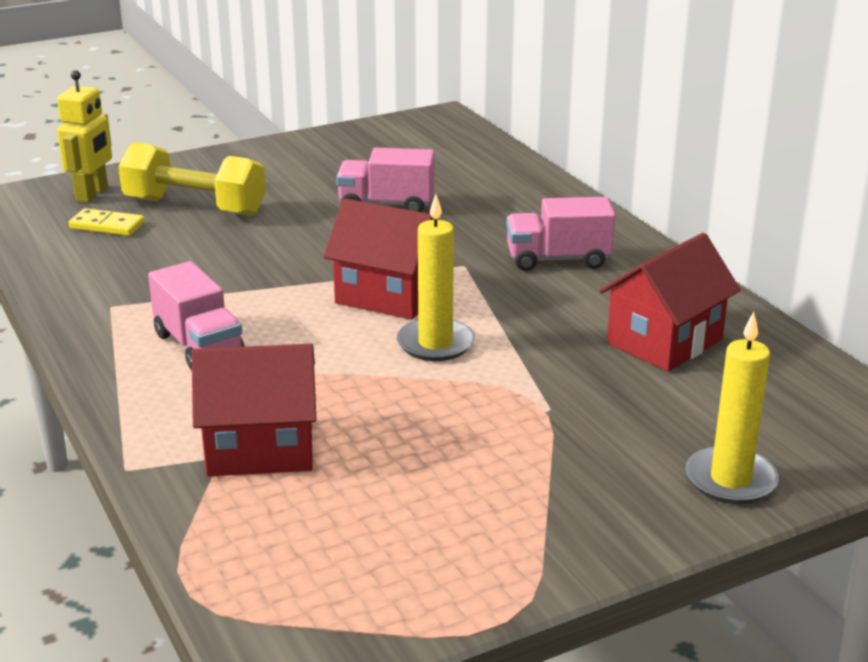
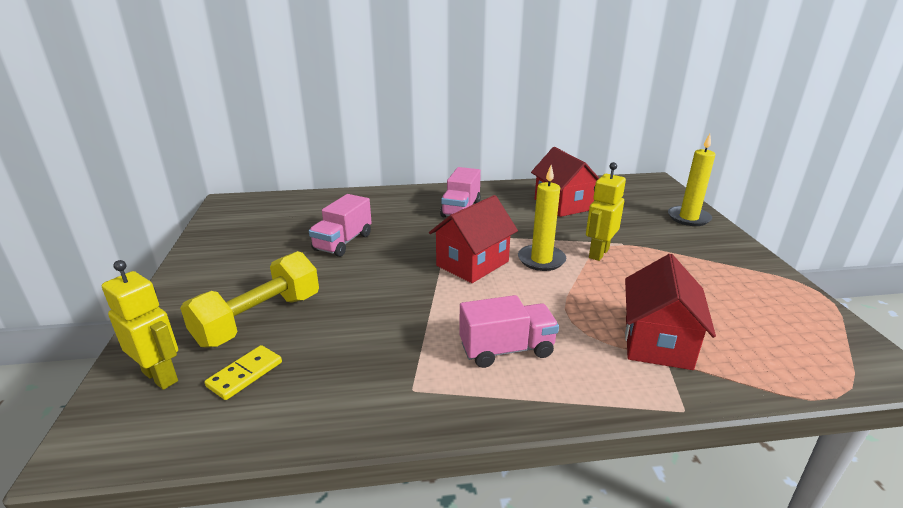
camera: 70 degrees left, 0 degrees up
none -> yellow robot [586,162,626,261]

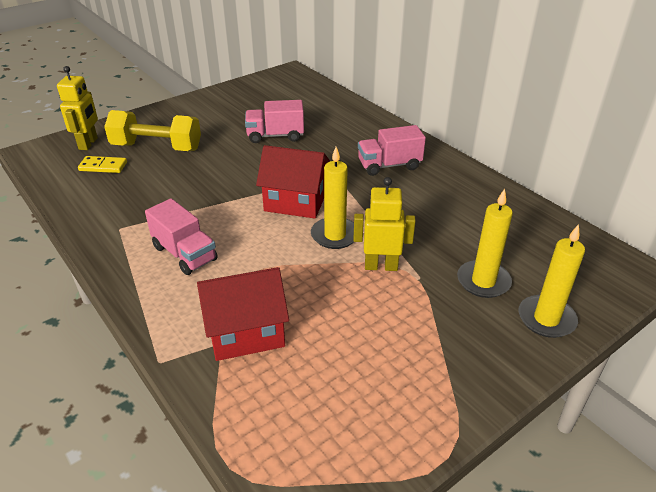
camera: 60 degrees right, 10 degrees up
red house [531,147,599,217] -> none
none -> yellow candle [457,189,513,298]

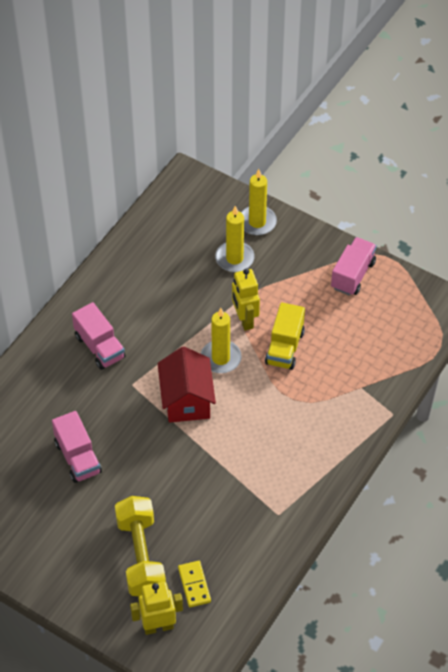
camera: 110 degrees left, 15 degrees up
pink truck [145,198,218,275] -> pink truck moved to [331,237,377,296]
red house [197,267,289,361] -> none
none -> yellow truck [265,302,305,370]

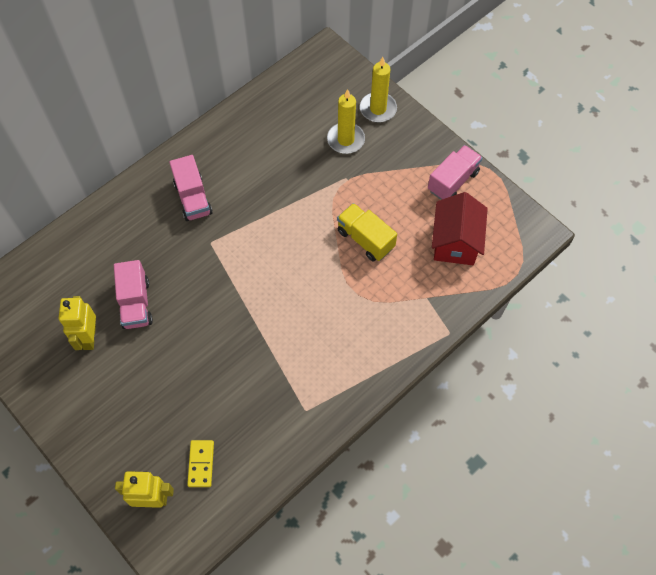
camera: 15 degrees right, 10 degrees up
yellow dumbbell [115,496,166,596] -> none
red house [158,347,216,423] -> red house moved to [432,192,488,265]
yellow candle [201,308,242,373] -> none
yellow robot [232,268,260,331] -> yellow robot moved to [59,296,96,350]
yellow truck [265,302,305,370] -> yellow truck turned 105 degrees clockwise [337,203,397,261]

